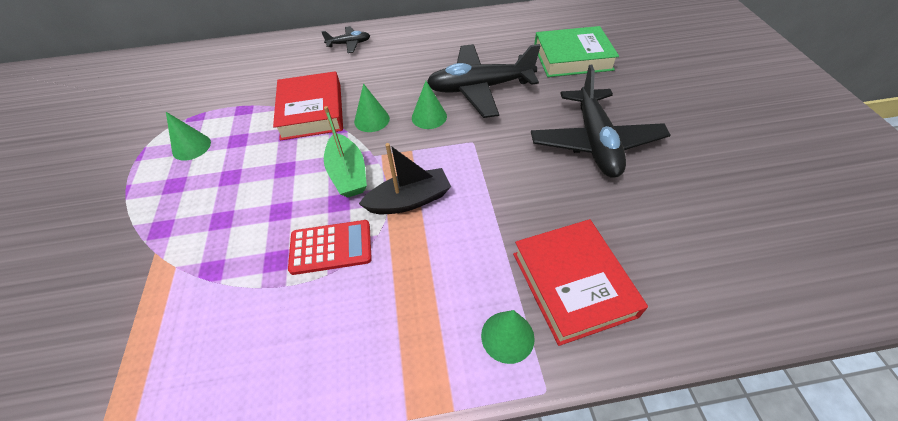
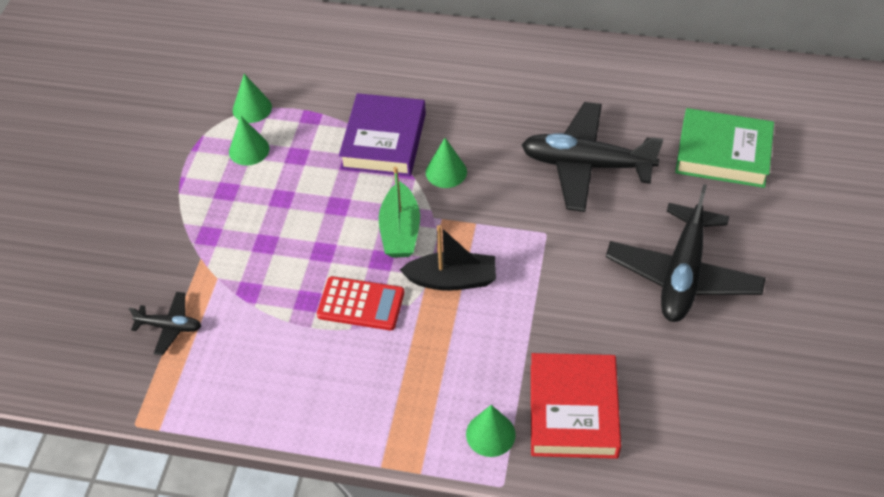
camera: 20 degrees right, 0 degrees up
red book [273,71,343,141] -> purple book [339,93,426,176]
black plane [321,26,370,53] -> black plane moved to [129,292,201,355]
green cone [412,81,447,129] -> green cone moved to [233,74,272,123]

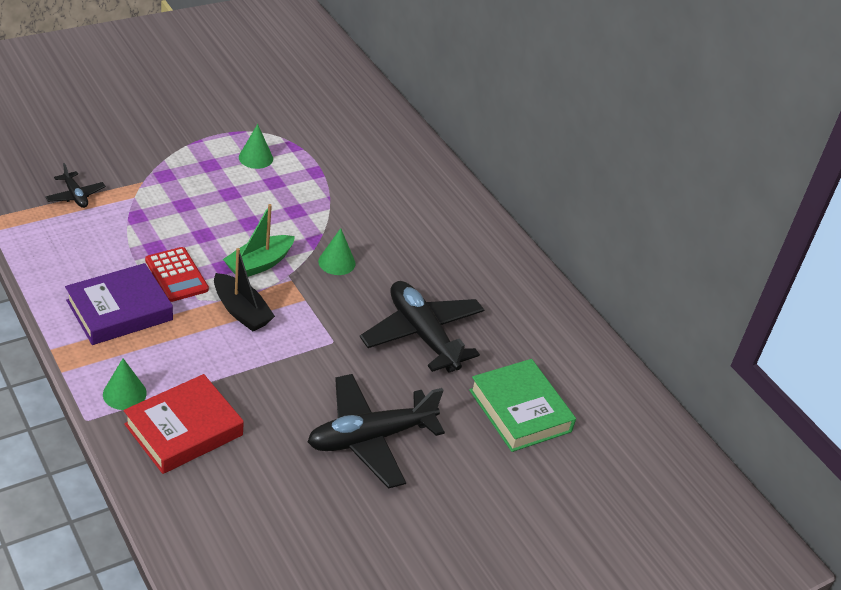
camera: 40 degrees right, 10 degrees down
green cone [233,74,272,123] -> none
purple book [339,93,426,176] -> purple book moved to [65,263,173,345]

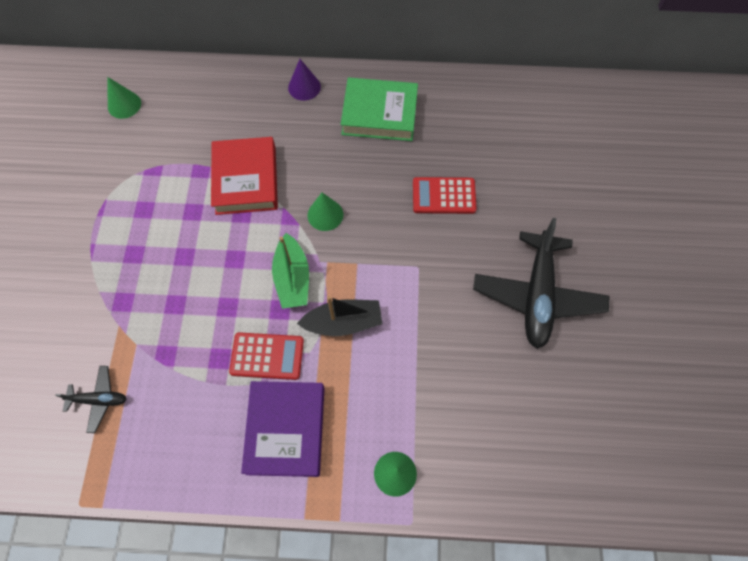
camera: 50 degrees left, 25 degrees up
red book [124,374,244,474] -> red book moved to [211,137,278,215]
green cone [239,124,273,169] -> green cone moved to [107,77,141,119]
black plane [360,281,484,373] -> red calculator [413,177,477,214]
green book [469,359,576,452] -> green book moved to [341,78,418,141]
none -> purple cone [288,59,321,101]

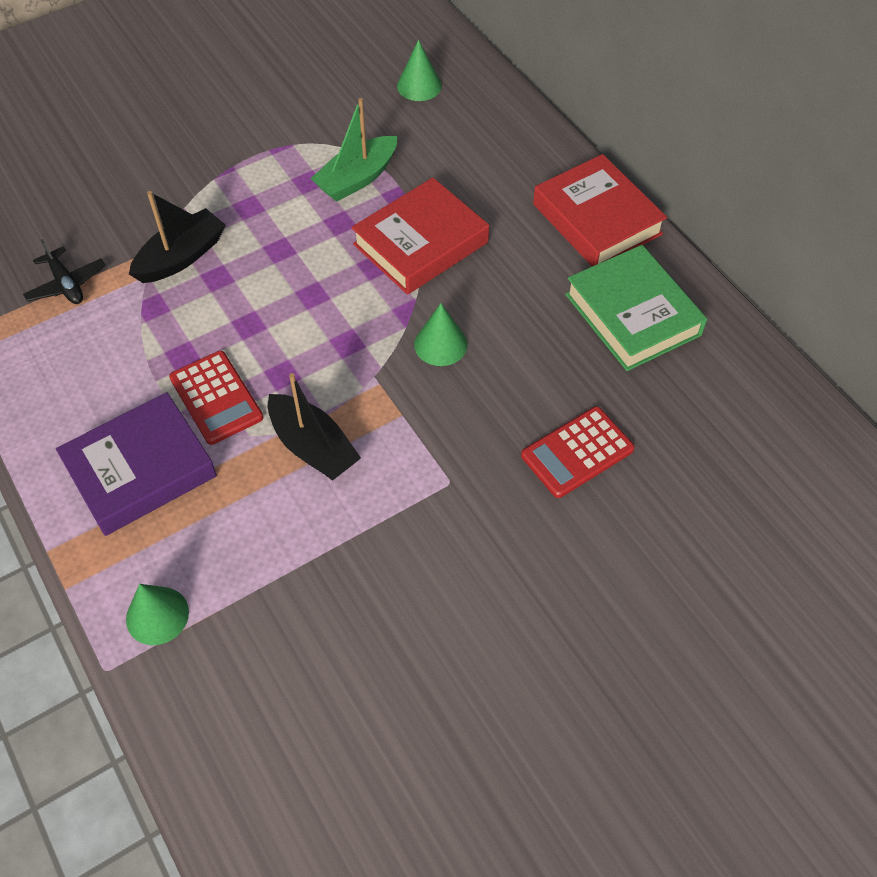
camera: 55 degrees right, 10 degrees down
green boat [272,233,309,309] -> green boat moved to [310,98,397,202]
purple cone [288,59,321,101] -> red book [533,154,667,266]
red calculator [413,177,477,214] -> red calculator turned 90 degrees counterclockwise [521,406,635,498]
black plane [473,218,609,349] -> none
none -> black boat [129,191,226,283]

